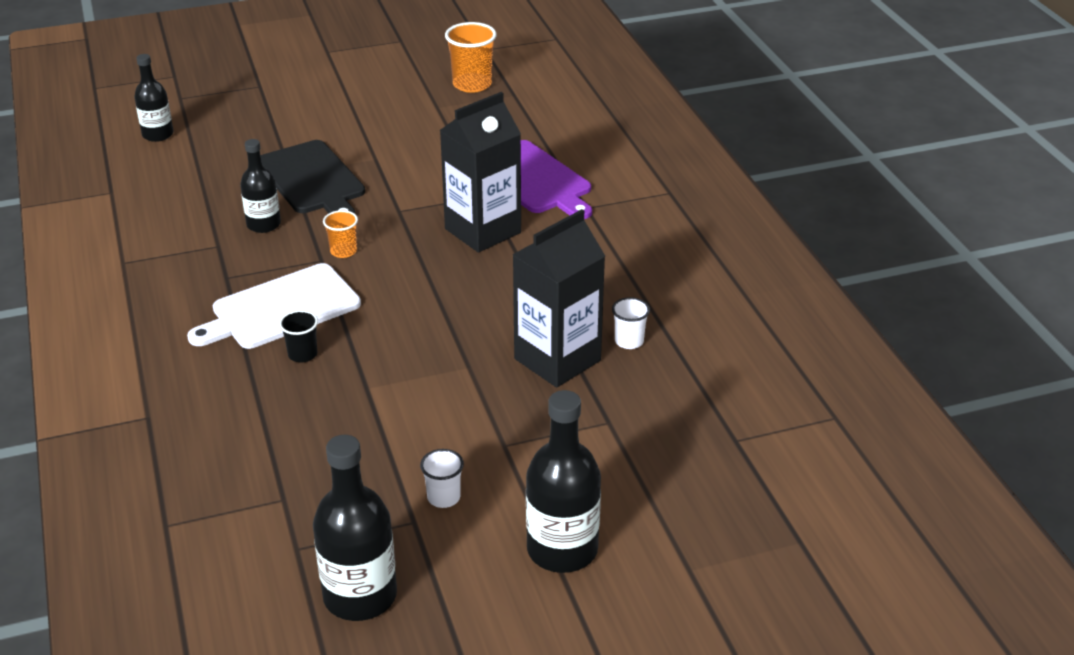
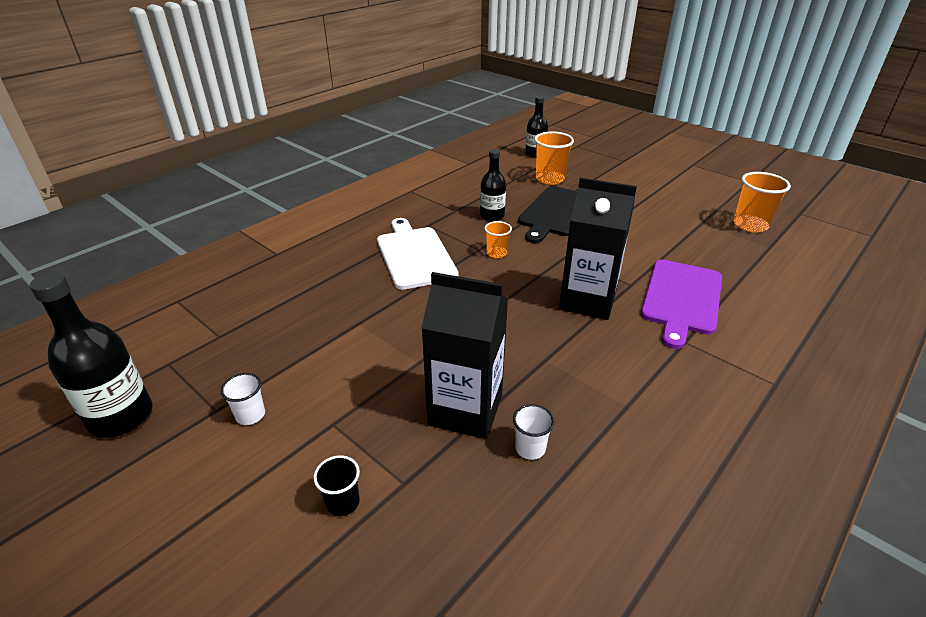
camera: 60 degrees right, 0 degrees up
white cutting board [187,263,361,349] -> white cutting board turned 45 degrees clockwise [377,218,459,290]
black cup [279,310,318,363] -> black cup moved to [313,455,360,516]
black bottle [526,390,601,573] -> none
none -> orange cup [534,131,574,185]

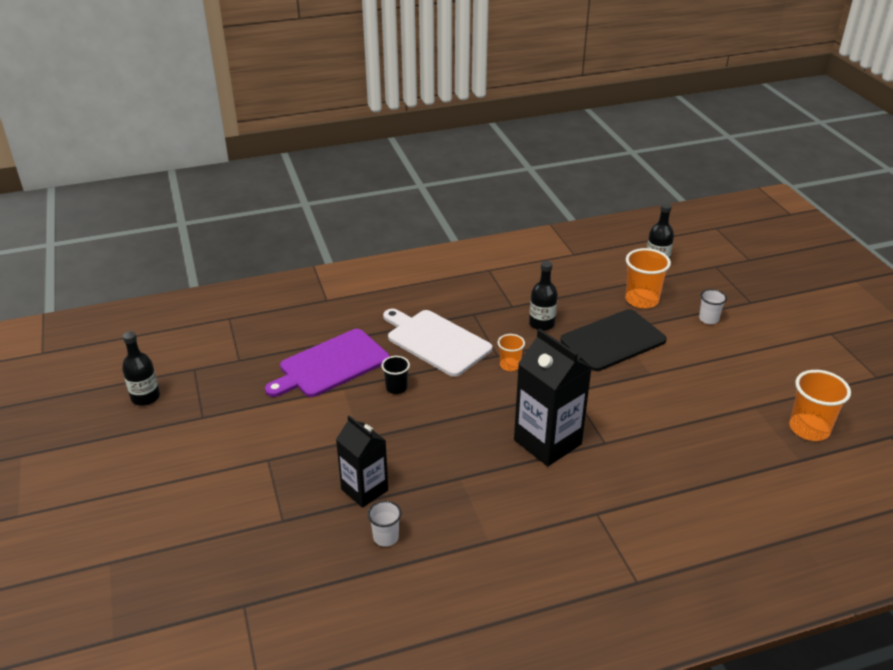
camera: 30 degrees right, 0 degrees up
black bottle [30,272,153,438] -> black bottle [122,331,160,406], size x0.63
white cup [220,373,265,425] -> white cup moved to [699,289,727,324]
black cup [313,455,360,516] -> black cup moved to [381,356,410,394]
white cutting board [377,218,459,290] -> white cutting board turned 60 degrees counterclockwise [383,309,492,377]
black carton [421,272,508,439] -> black carton [336,415,388,508], size x0.66
purple cutting board [641,260,722,349] -> purple cutting board moved to [265,329,390,397]

